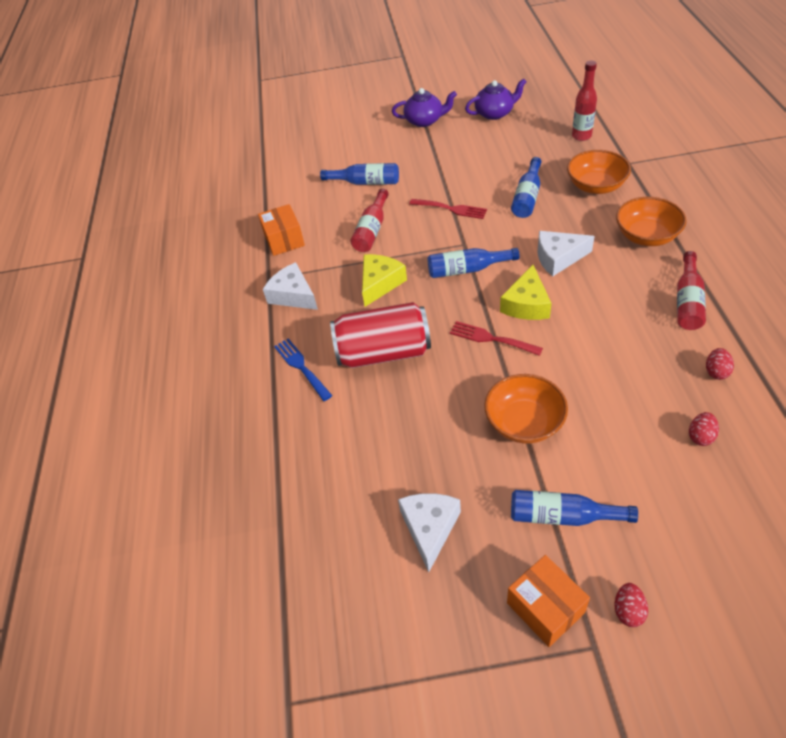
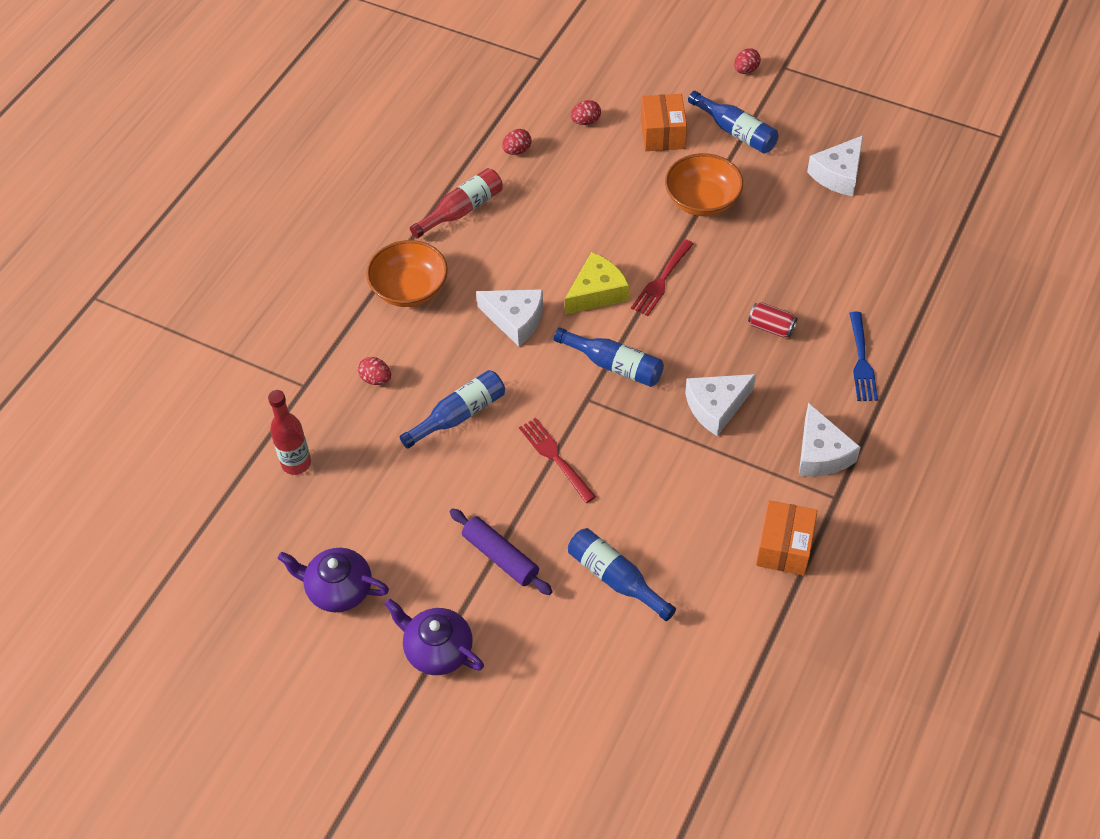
camera: 150 degrees left, 5 degrees up
red can [330,302,431,368] -> red can [748,302,797,338], size x0.42
red bottle [350,188,389,252] -> none
yellow cheese [362,254,407,307] -> white cheese [685,374,756,436]
red fork [450,321,543,356] -> red fork turned 60 degrees clockwise [631,239,694,316]
orange box [507,555,590,647] -> orange box moved to [641,94,687,151]
orange bowl [567,150,631,194] -> red egg [358,357,391,385]
none -> purple rolling pin [450,508,553,595]

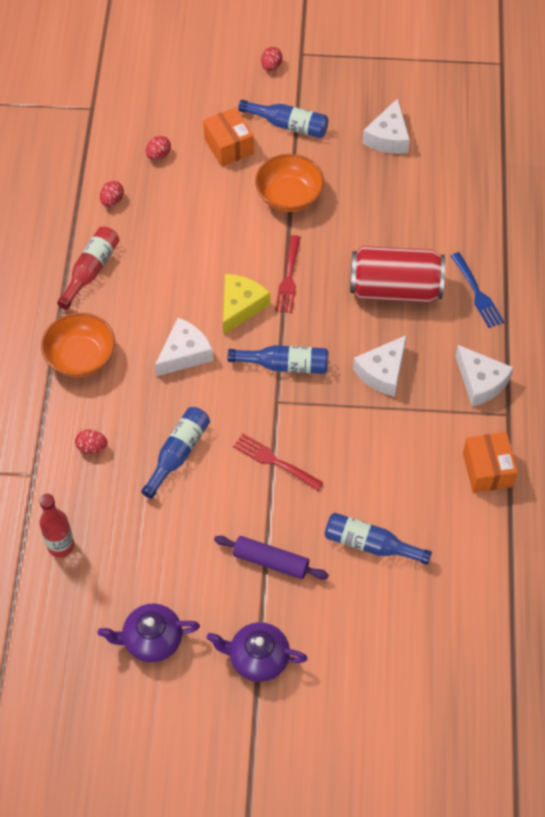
camera: 25 degrees left, 5 degrees up
white cheese [476,289,543,346] -> white cheese turned 45 degrees counterclockwise [155,318,213,376]
red can [748,302,797,338] -> red can [350,246,445,303], size x2.38

